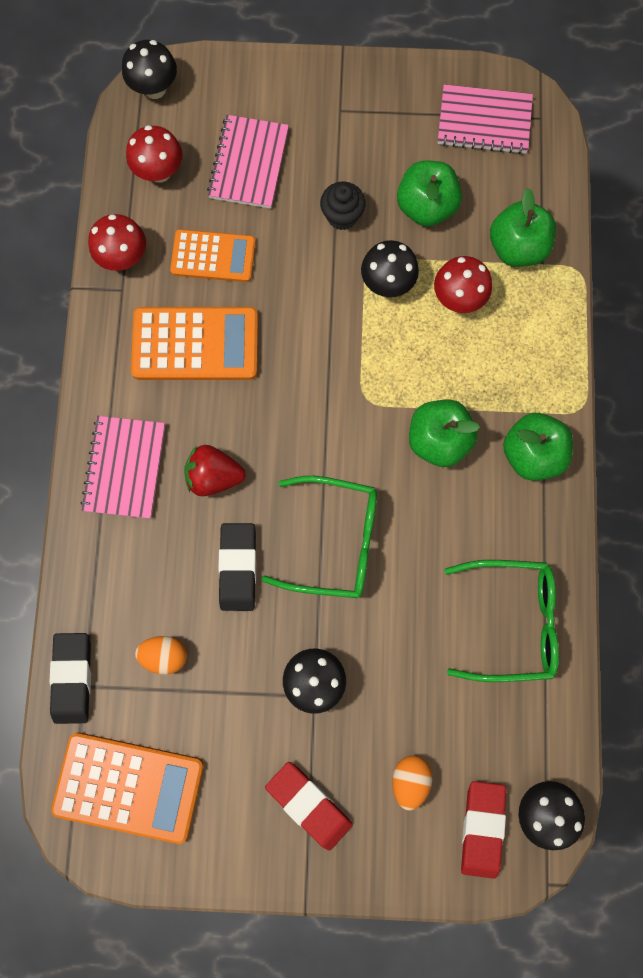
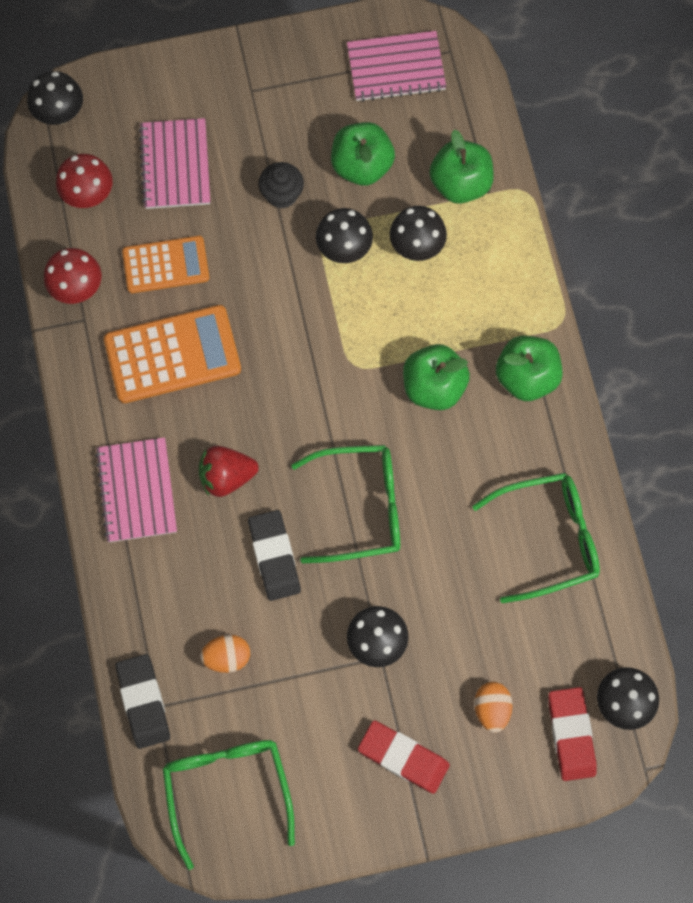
camera: 15 degrees left, 5 degrees down
orange calculator [51,733,204,844] -> green glasses [162,740,295,870]
red mushroom [434,256,492,313] -> black mushroom [390,206,447,261]

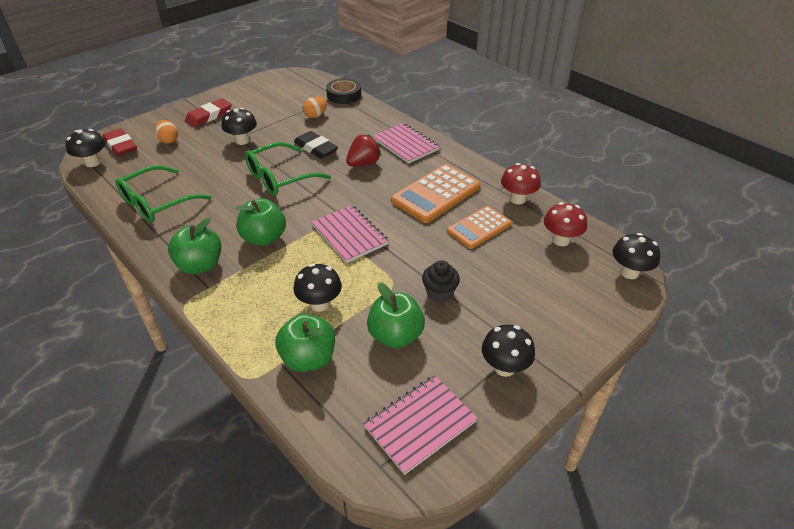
camera: 150 degrees right, 30 degrees down
black eraser [116,654,170,749] -> black tape [326,78,361,104]
pink notebook [138,118,210,209] -> pink notebook moved to [311,205,389,263]
green glasses [162,740,295,870] -> none
black mushroom [316,208,373,263] -> black mushroom moved to [482,325,535,377]
red eraser [358,720,450,794] -> red eraser turned 45 degrees counterclockwise [185,99,232,128]

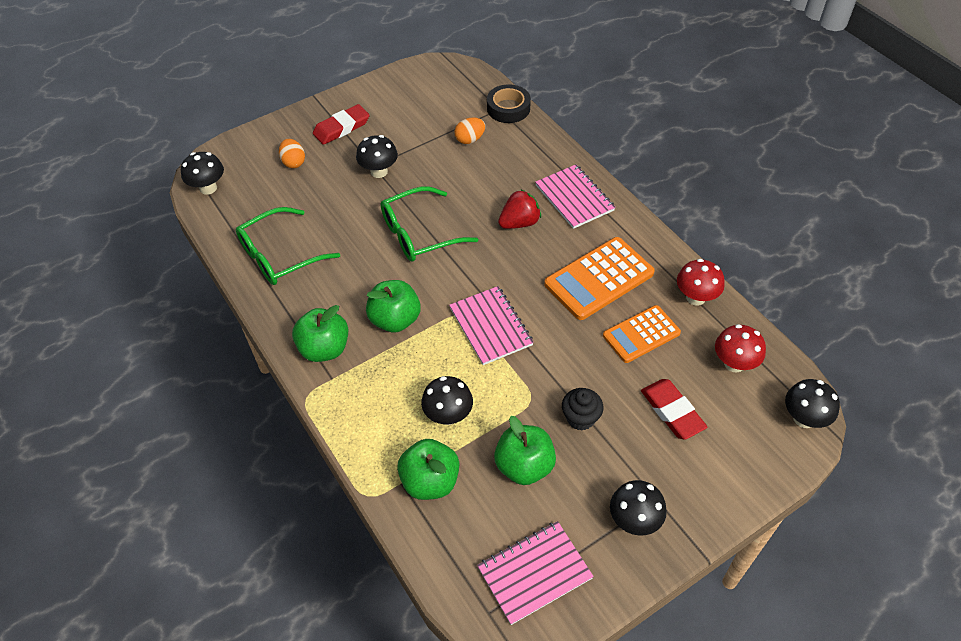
camera: 10 degrees right, 10 degrees up
red eraser [103,128,137,156] -> red eraser moved to [641,379,707,440]
black eraser [294,131,338,159] -> none

